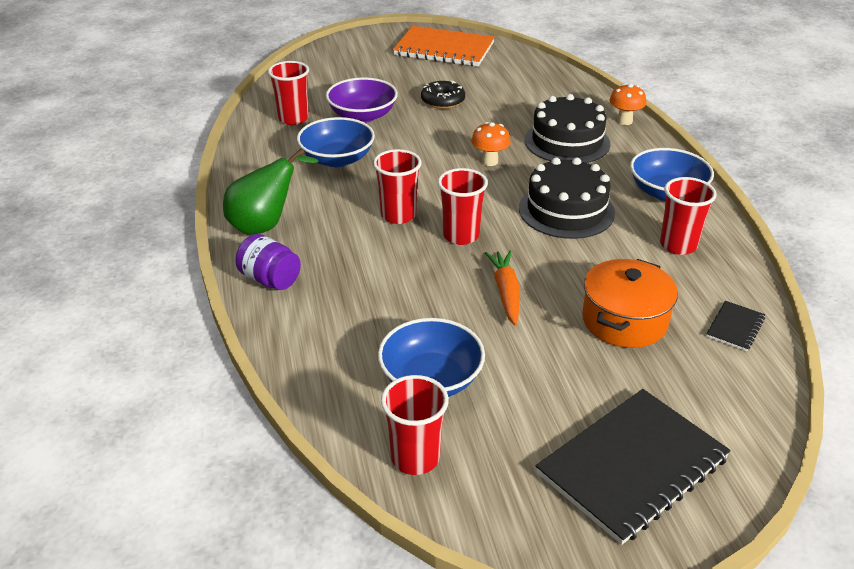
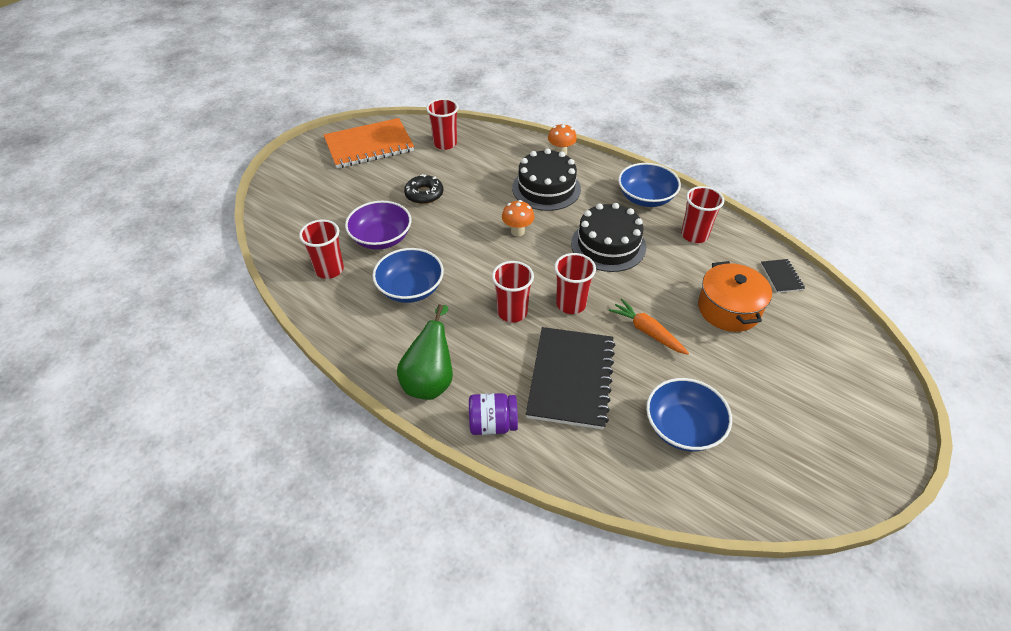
camera: 40 degrees left, 10 degrees up
red cup [381,375,449,475] -> red cup moved to [426,98,459,150]
black notebook [536,389,731,545] -> black notebook moved to [526,327,615,430]

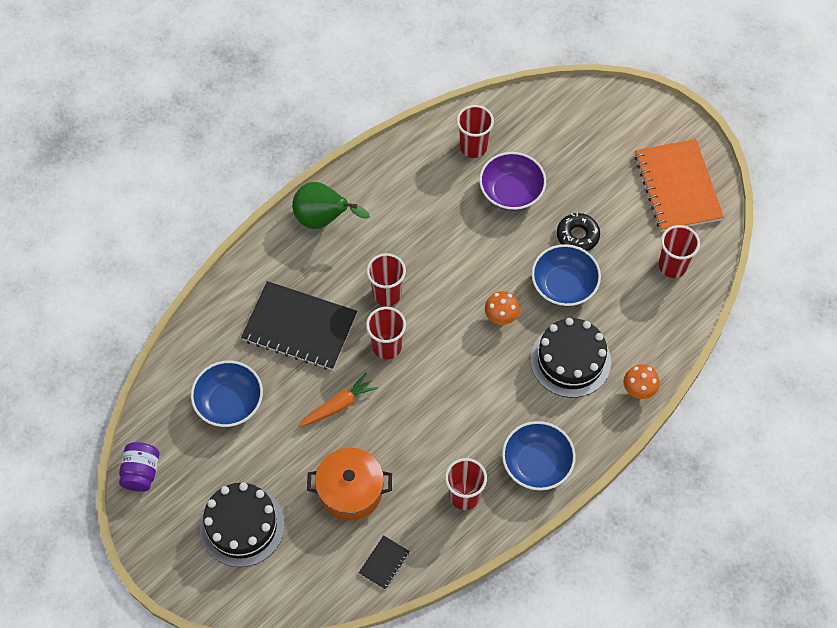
camera: 100 degrees right, 15 degrees up
blue bowl [373,248,444,303] -> blue bowl moved to [532,244,601,307]
purple jar [469,393,518,435] -> purple jar moved to [119,442,160,492]
black cake [571,203,646,272] -> black cake moved to [200,483,285,567]
black notebook [761,259,805,293] -> black notebook turned 60 degrees counterclockwise [359,535,410,589]

